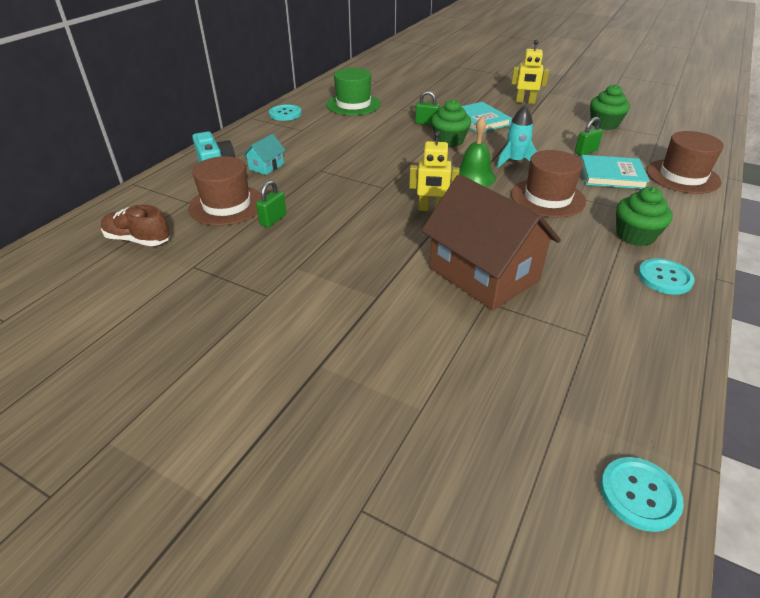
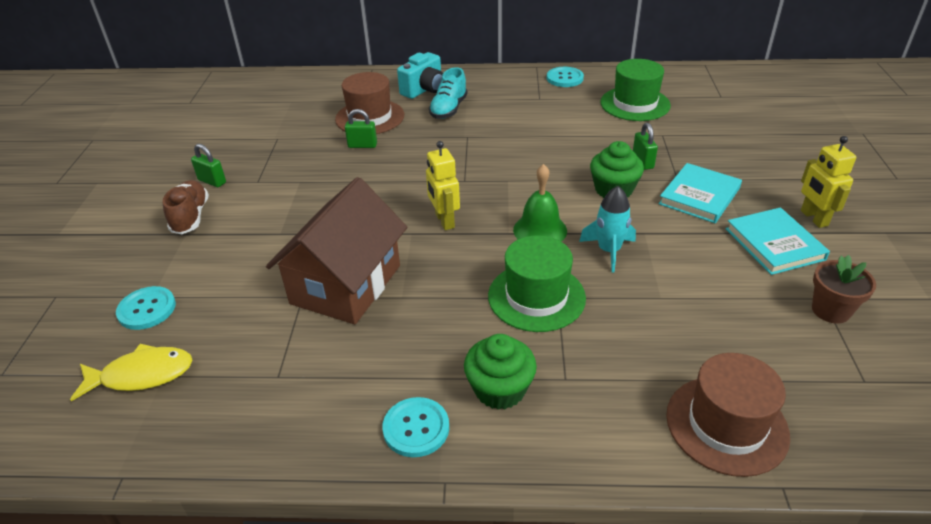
camera: 65 degrees right, 0 degrees up
brown shoe [101,205,170,246] -> brown shoe moved to [163,180,209,234]
turquoise house [243,134,286,175] -> turquoise shoe [429,67,467,119]
brown hat [511,150,586,218] -> green hat [488,235,586,332]
green padlock [575,117,603,156] -> green padlock moved to [191,144,226,187]
turquoise book [581,155,650,189] -> turquoise book moved to [726,207,830,275]
green cupcake [590,84,630,130] -> brown flower pot [812,255,876,324]
turquoise button [600,457,684,532] -> turquoise button moved to [116,286,176,330]
none -> yellow fish [70,344,193,401]

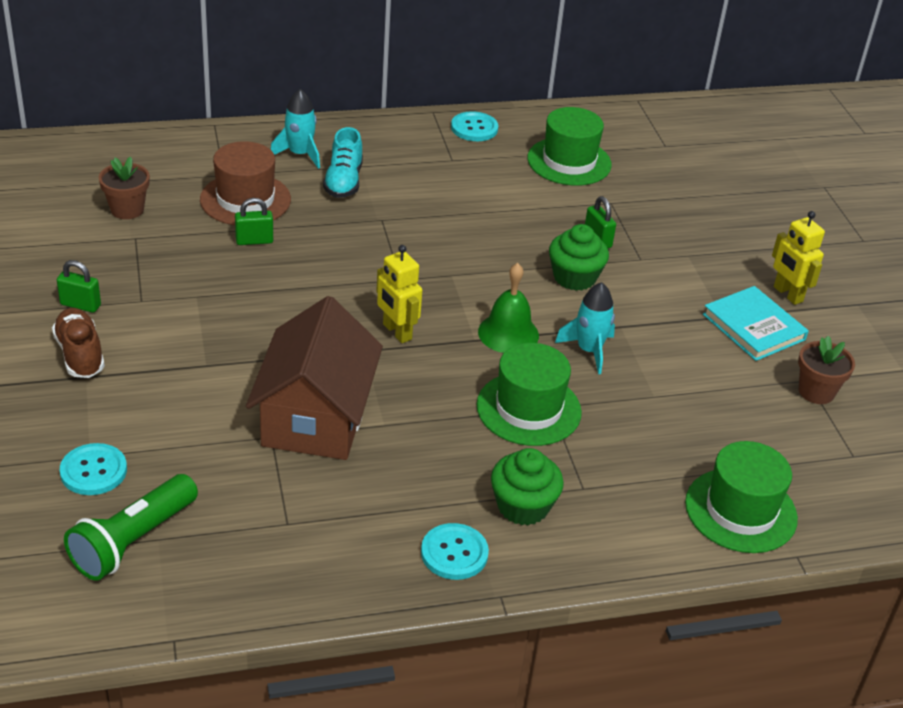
camera: 20 degrees left, 0 degrees up
yellow fish [70,344,193,401] -> green flashlight [64,474,198,581]
turquoise camera [397,52,443,99] -> turquoise rocket [270,89,320,169]
turquoise book [659,163,742,223] -> none
brown hat [666,353,790,477] -> green hat [685,441,798,553]
none -> brown flower pot [99,156,150,219]

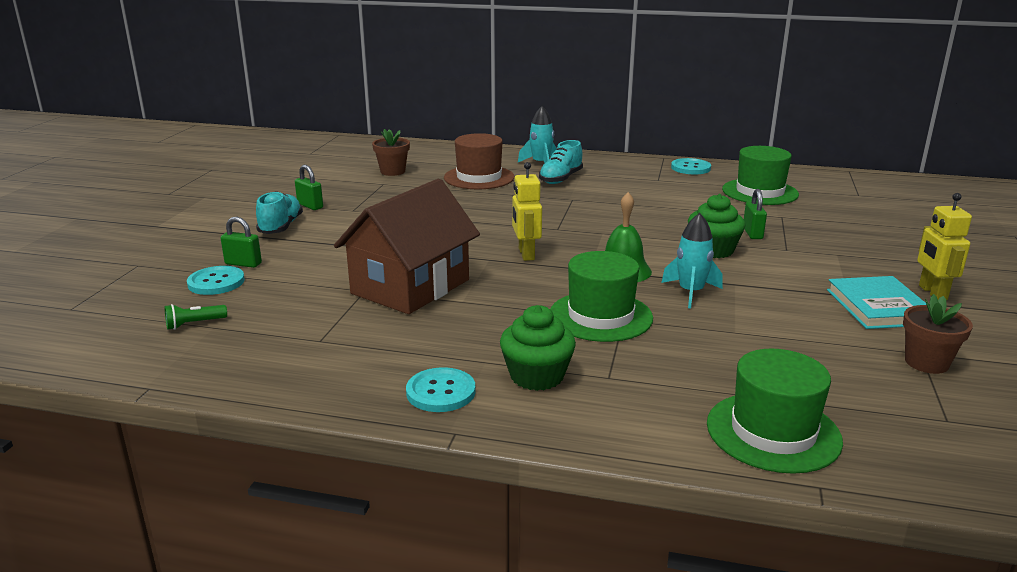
camera: 30 degrees right, 15 degrees down
brown shoe [52,308,105,378] -> turquoise shoe [256,191,303,234]
green flashlight [64,474,198,581] -> green flashlight [165,304,227,330], size x0.47
green padlock [235,198,273,245] -> green padlock moved to [221,217,262,268]

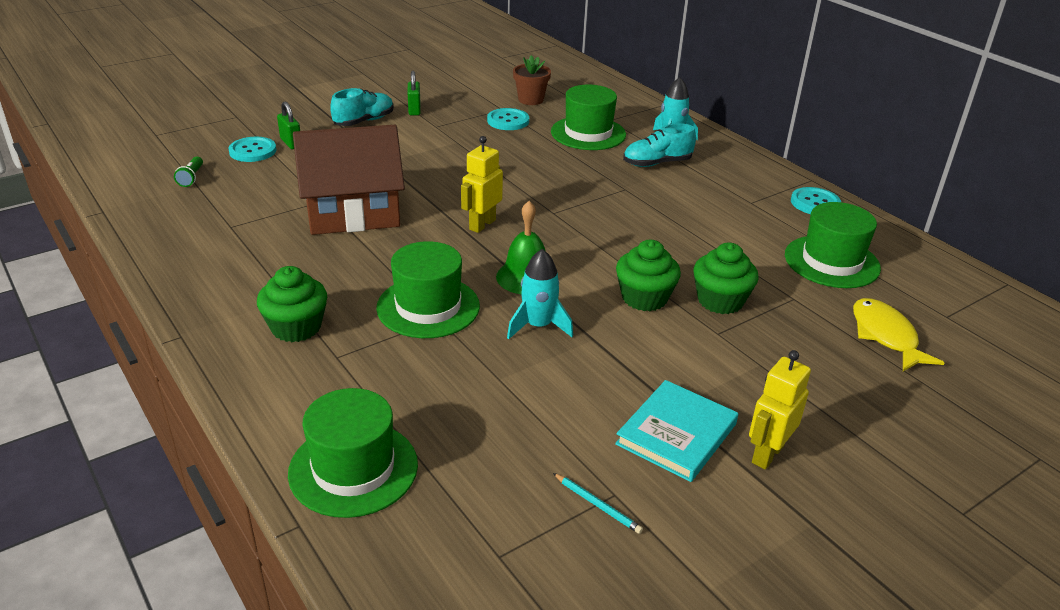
camera: 40 degrees right, 10 degrees up
green flashlight [165,304,227,330] -> green flashlight turned 105 degrees counterclockwise [174,156,203,187]
turquoise button [406,367,476,412] -> turquoise button moved to [487,108,529,130]
brown hat [444,133,515,189] -> green hat [551,85,626,150]
green padlock [744,189,767,239] -> green cupcake [693,242,759,314]
brown flower pot [903,294,973,374] -> turquoise pencil [553,473,643,534]
none -> yellow fish [853,298,945,371]

